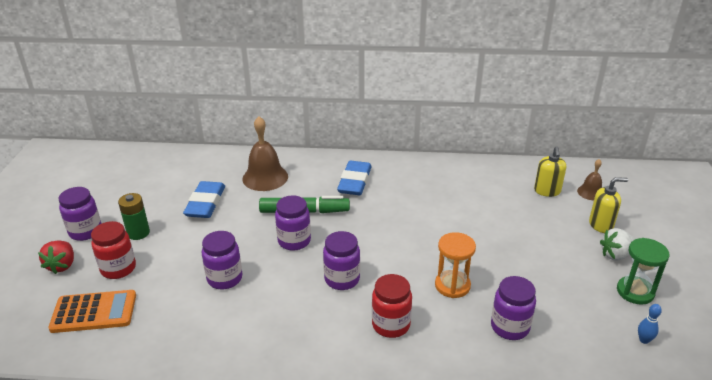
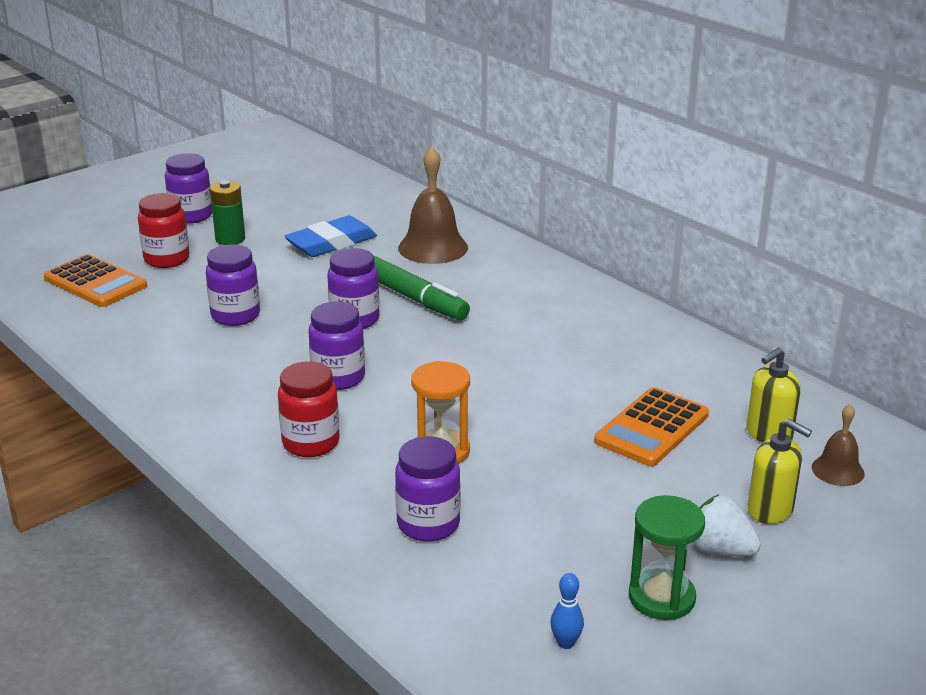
camera: 45 degrees right, 5 degrees down
red strawberry [38,241,74,274] -> none
blue eraser [337,161,371,195] -> none
none -> orange calculator [594,387,709,466]

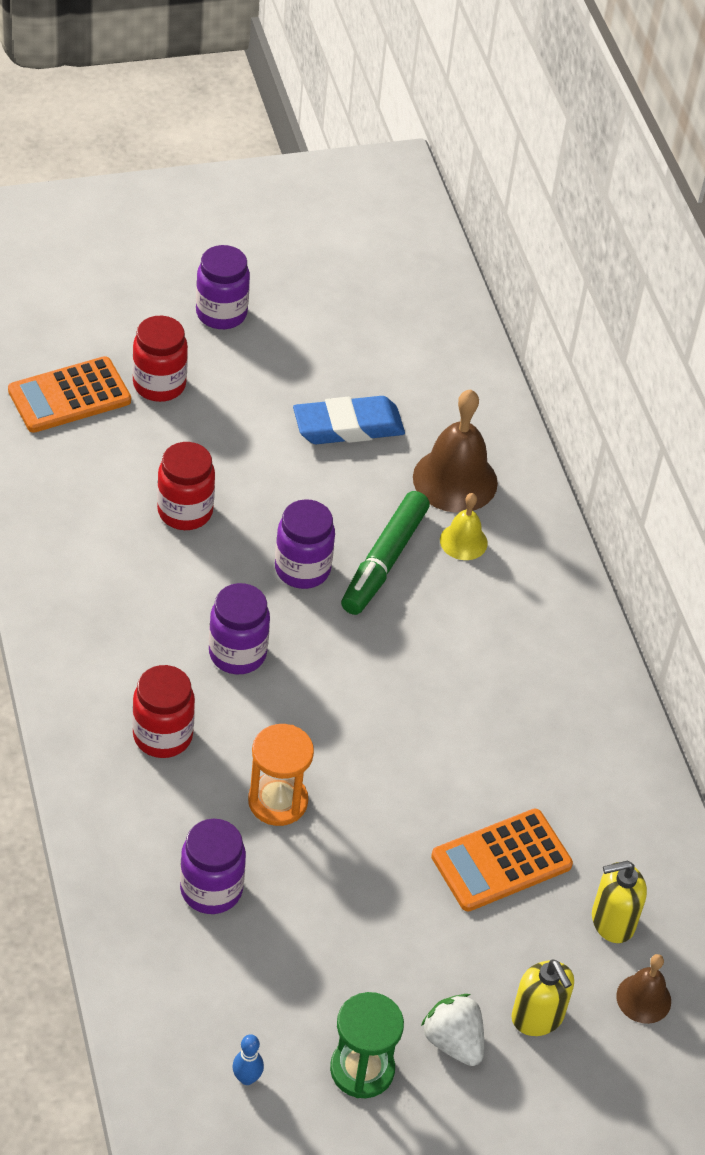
camera: 20 degrees right, 20 degrees up
orange calculator [44,254,147,307] -> orange calculator turned 90 degrees clockwise [8,356,131,433]
purple jar [206,245,260,326] -> red jar [157,442,215,530]
green battery [210,181,245,245] -> none
green marker [374,256,470,320] -> green marker turned 45 degrees clockwise [341,491,430,615]
none -> yellow bell [440,493,488,560]

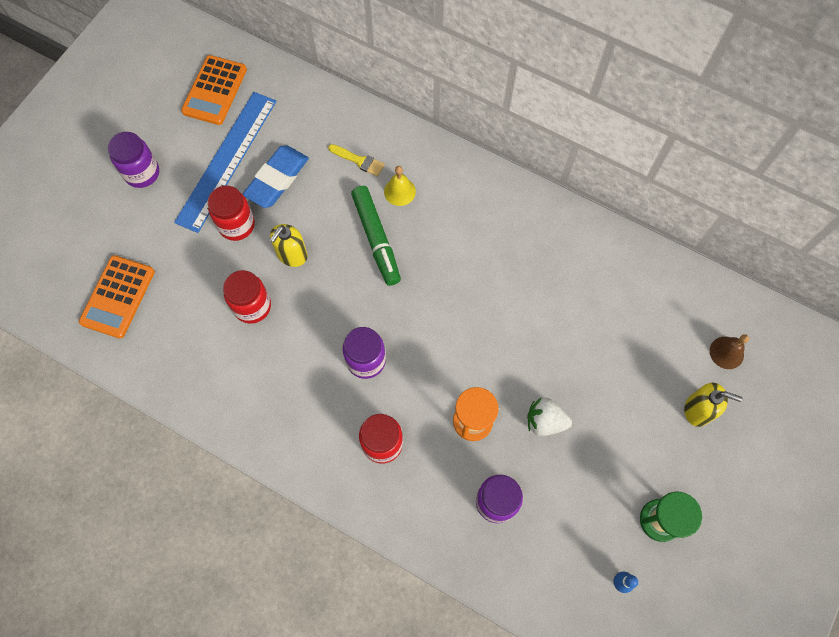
camera: 40 degrees left, 20 degrees up
red jar [132,316,188,402] -> red jar moved to [208,186,255,241]
purple jar [275,499,335,589] -> none
brown bell [413,389,498,513] -> yellow brush [328,144,385,177]
white strawberry [421,994,484,1066] -> white strawberry moved to [527,397,572,436]
orange calculator [431,809,573,912] -> orange calculator moved to [181,55,247,125]
yellow soap dispenser [592,861,647,943] -> yellow soap dispenser moved to [270,224,308,267]
none -> blue ruler [174,92,276,233]

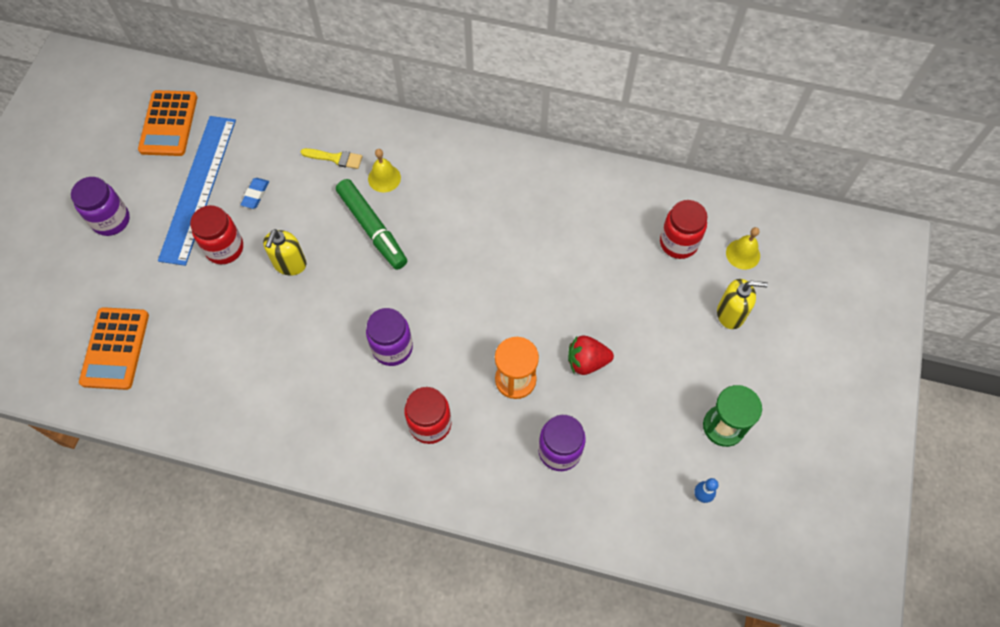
camera: 15 degrees left, 5 degrees down
red jar [223,270,271,324] -> red jar moved to [660,200,708,259]
blue eraser [243,145,309,208] -> blue eraser [240,178,269,209], size x0.49
white strawberry [527,397,572,436] -> red strawberry [568,335,614,375]
brown bell [710,334,749,369] -> yellow bell [726,227,760,270]

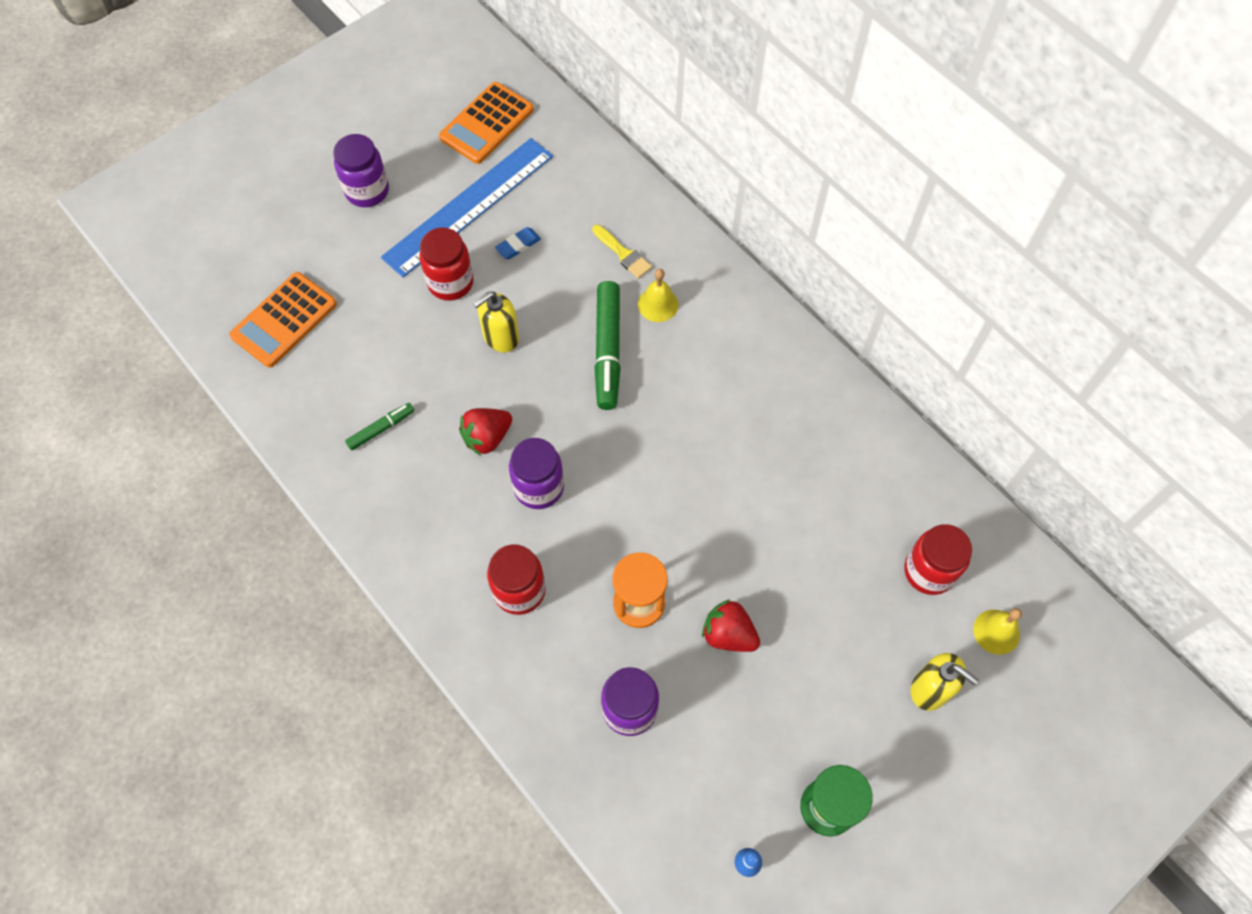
camera: 35 degrees right, 0 degrees up
none -> green marker [345,403,414,450]
none -> red strawberry [459,408,512,456]

